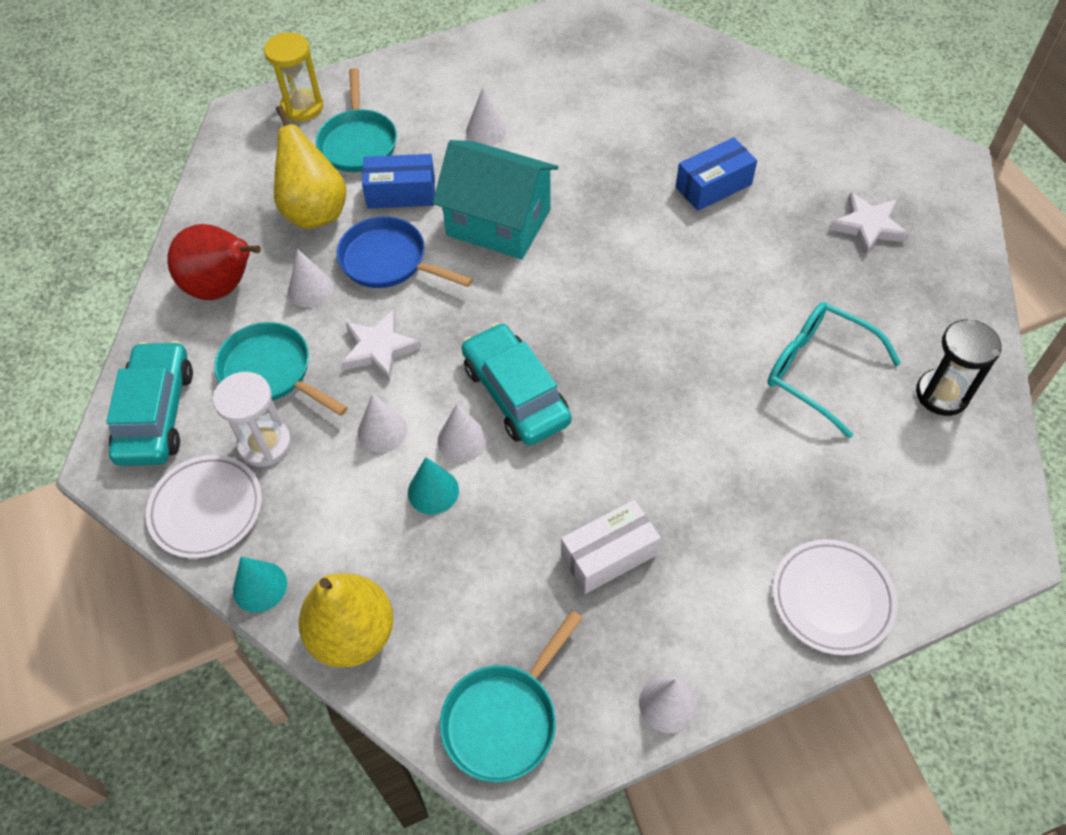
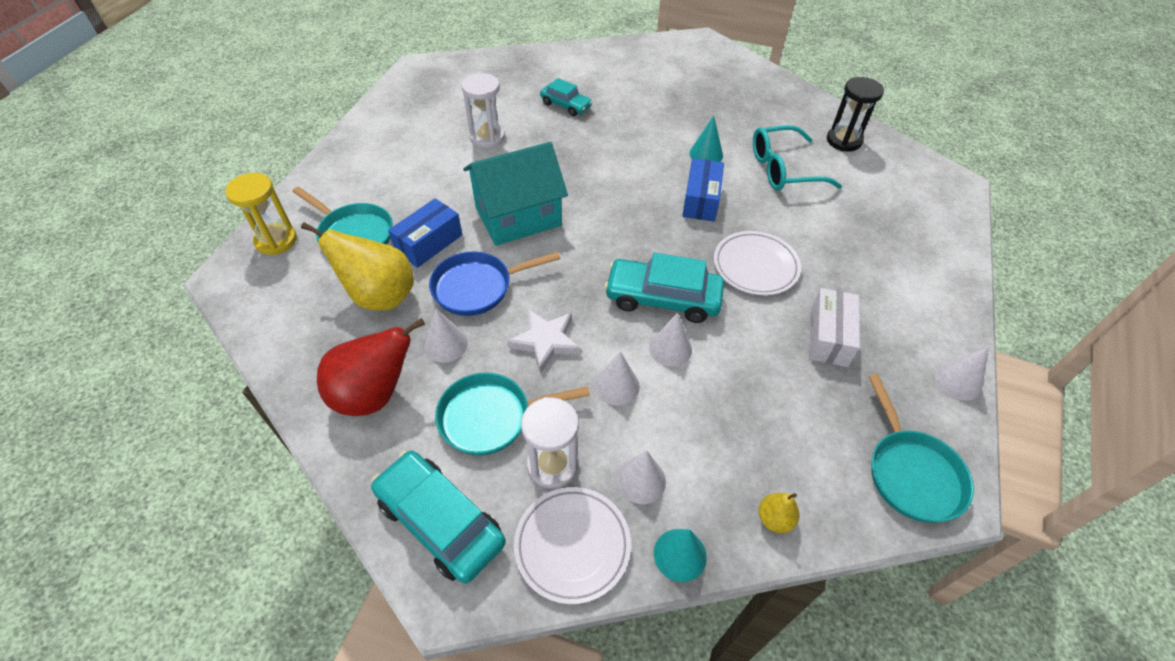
camera: 50 degrees left, 5 degrees down
yellow pear [298,573,394,668] -> yellow pear [759,493,800,533], size x0.47
turquoise cone [408,457,459,514] -> turquoise cone moved to [690,116,723,162]
white cone [466,87,507,145] -> white cone moved to [617,450,666,504]
blue box [676,137,757,211] -> blue box moved to [682,158,724,221]
white plate [773,539,898,655] -> white plate moved to [714,231,801,296]
white star [829,192,909,256] -> none
none -> white hourglass [462,73,505,148]
none -> turquoise car [540,78,592,116]

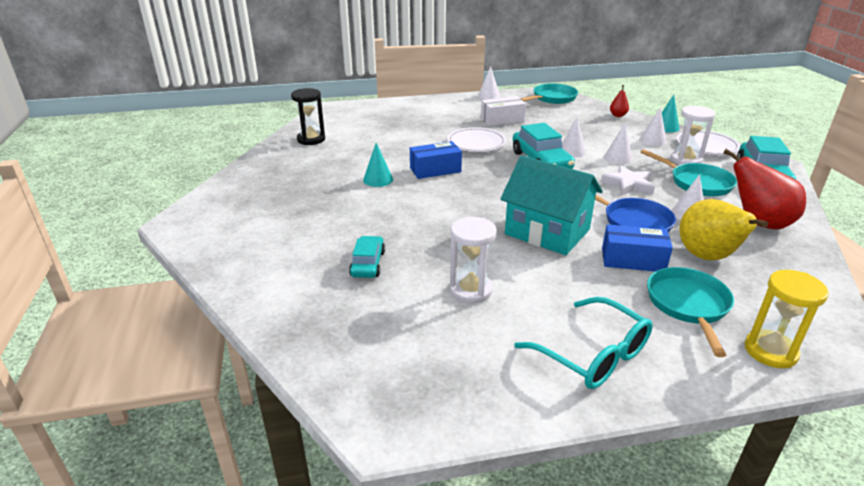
camera: 120 degrees left, 20 degrees down
turquoise glasses [753,125,842,190] -> turquoise glasses moved to [514,297,653,389]
yellow pear [759,493,800,533] -> red pear [610,85,629,117]

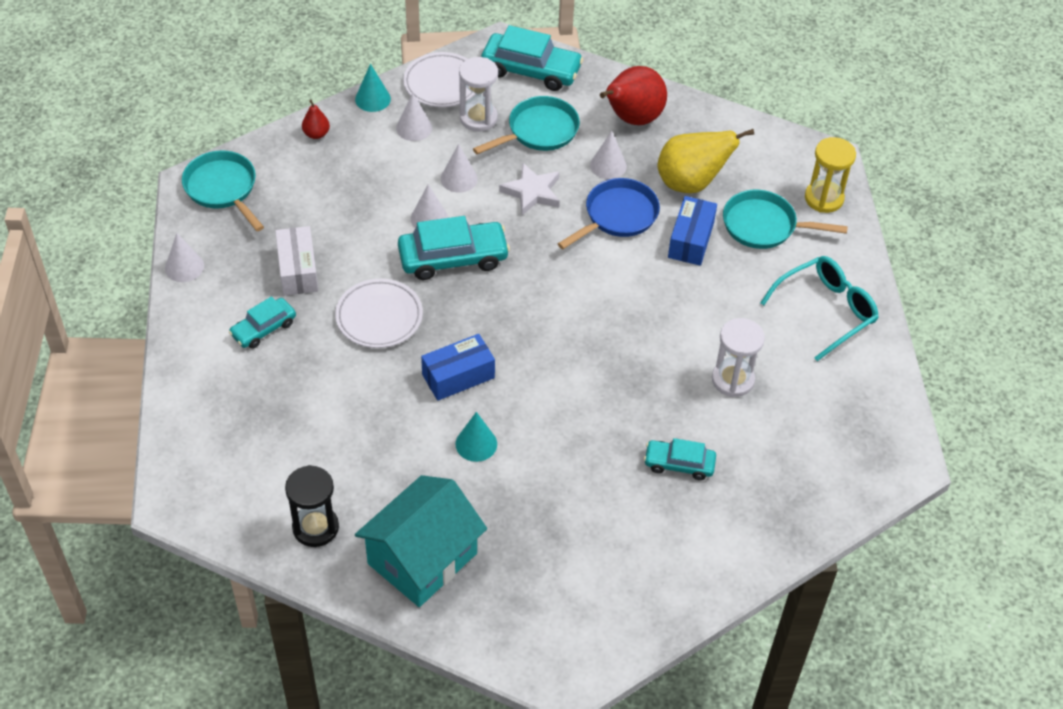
camera: 85 degrees left, 20 degrees up
blue box [410,141,462,179] -> blue box turned 75 degrees clockwise [421,334,495,401]
turquoise house [500,155,603,255] -> turquoise house moved to [355,475,487,607]
none -> turquoise car [229,296,296,349]

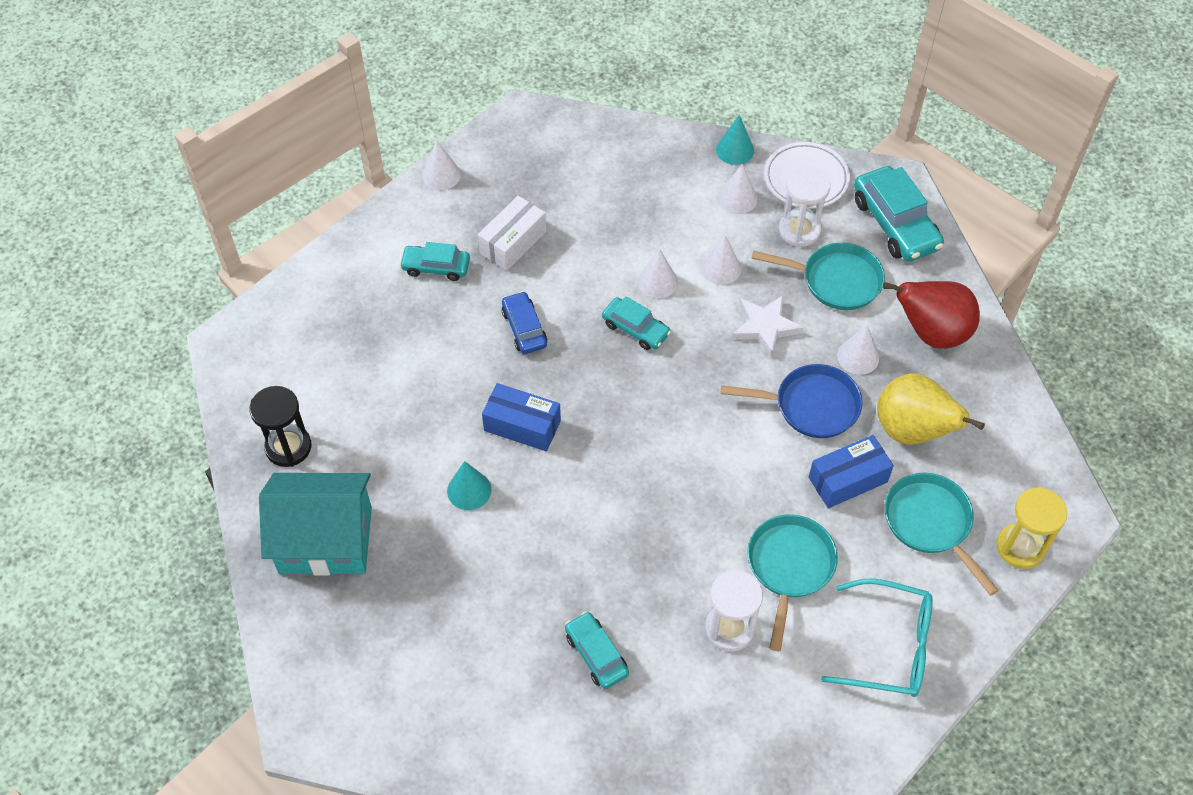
camera: 50 degrees right, 5 degrees up
turquoise pan [182,151,264,231] -> turquoise pan moved to [747,514,838,651]
red pear [302,100,330,139] -> none
white plate [335,279,423,348] -> blue car [502,291,547,354]
turquoise car [398,216,510,280] -> turquoise car [602,296,671,350], size x0.60

